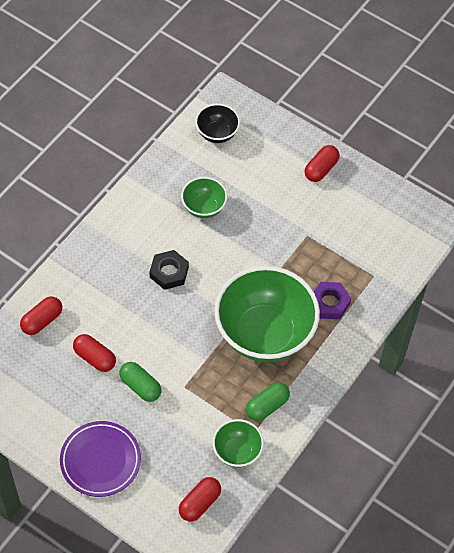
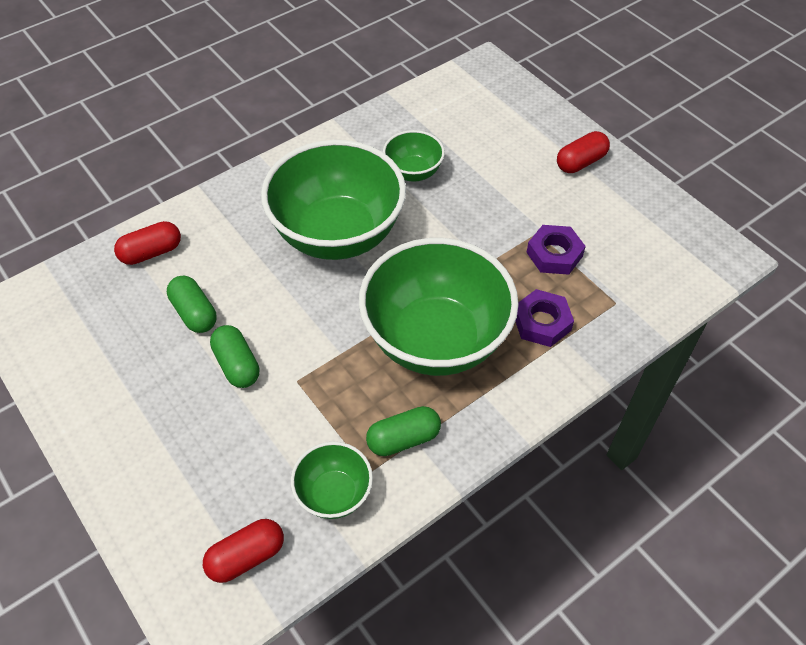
camera: 20 degrees right, 5 degrees down
purple plate [60,421,141,497] -> none
red capsule [73,334,116,372] -> green capsule [167,275,216,333]
black nut [150,250,189,290] -> green bowl [261,140,406,260]
black bowl [195,104,240,143] -> none
none -> purple nut [526,225,586,275]

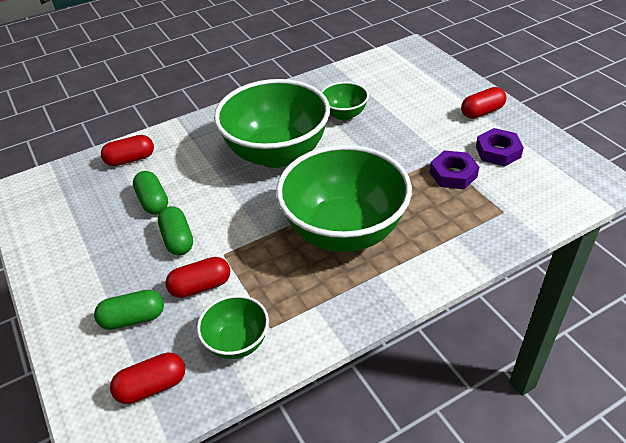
camera: 10 degrees right, 10 degrees down
green capsule [366,406,441,456] -> green capsule moved to [94,290,164,330]
purple nut [516,289,574,347] -> purple nut moved to [476,128,524,167]
none -> red capsule [165,257,230,298]

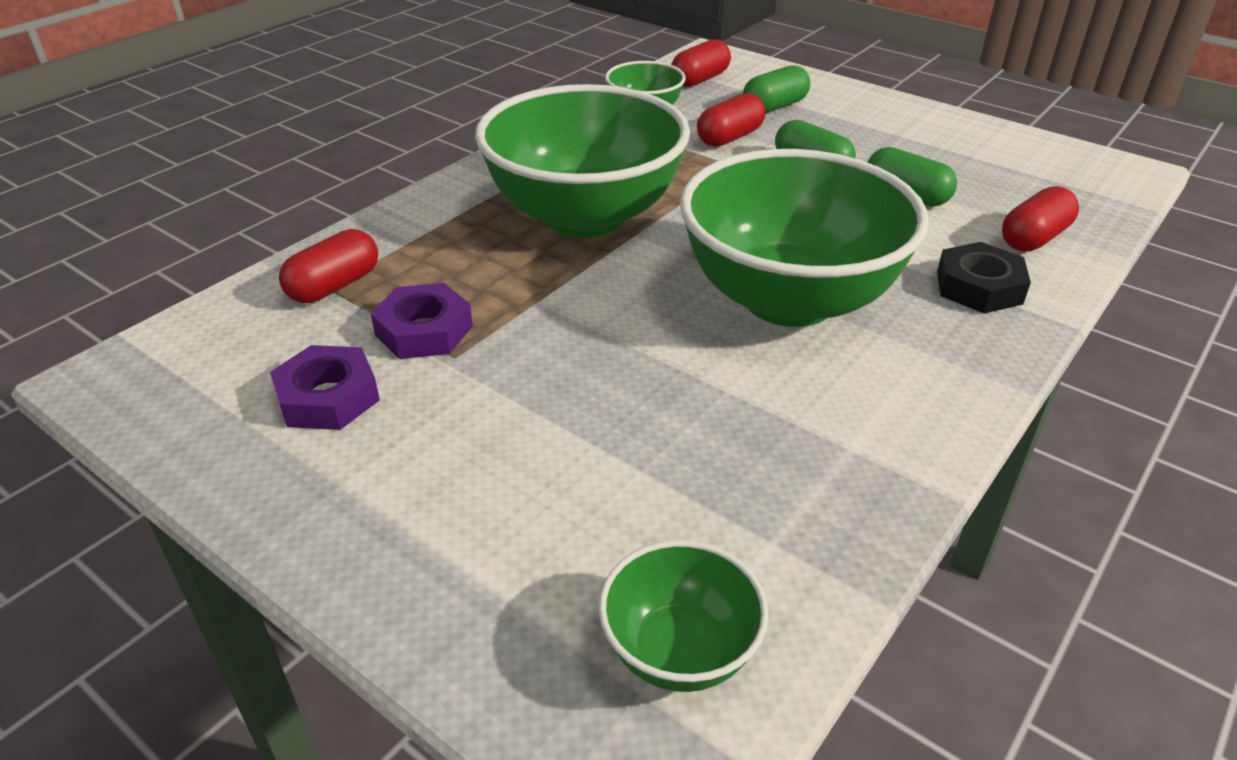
camera: 155 degrees right, 5 degrees down
green bowl [321,82,369,120] -> green bowl moved to [599,540,769,692]
red capsule [461,87,506,119] -> red capsule moved to [279,229,378,303]
none -> black nut [937,242,1031,313]

